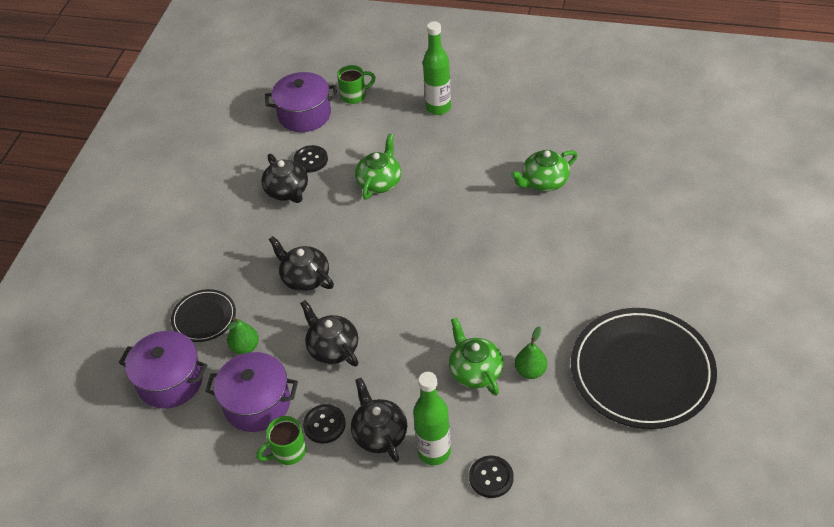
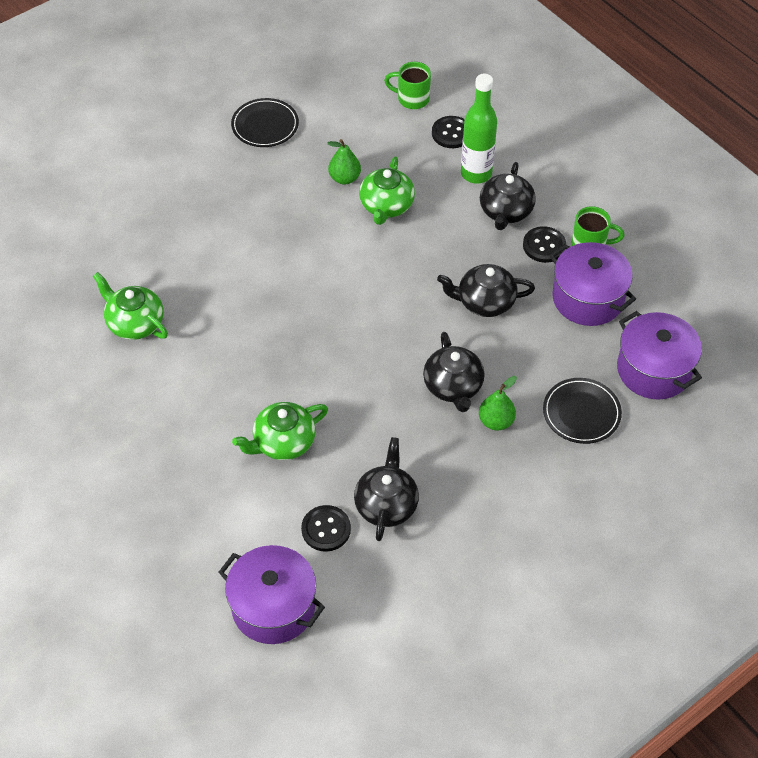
camera: 145 degrees left, 5 degrees up
green pear [227,317,259,354] -> green pear moved to [479,376,517,430]
black teapot [300,300,358,366] -> black teapot turned 90 degrees clockwise [437,264,535,317]
green mug [337,65,376,104] -> green mug moved to [384,62,431,109]
green bottle [423,21,451,115] -> none
green teapot [511,150,578,191] -> green teapot turned 150 degrees counterclockwise [93,272,168,340]
black plate [571,308,717,429] -> black plate [231,98,299,147], size x0.49

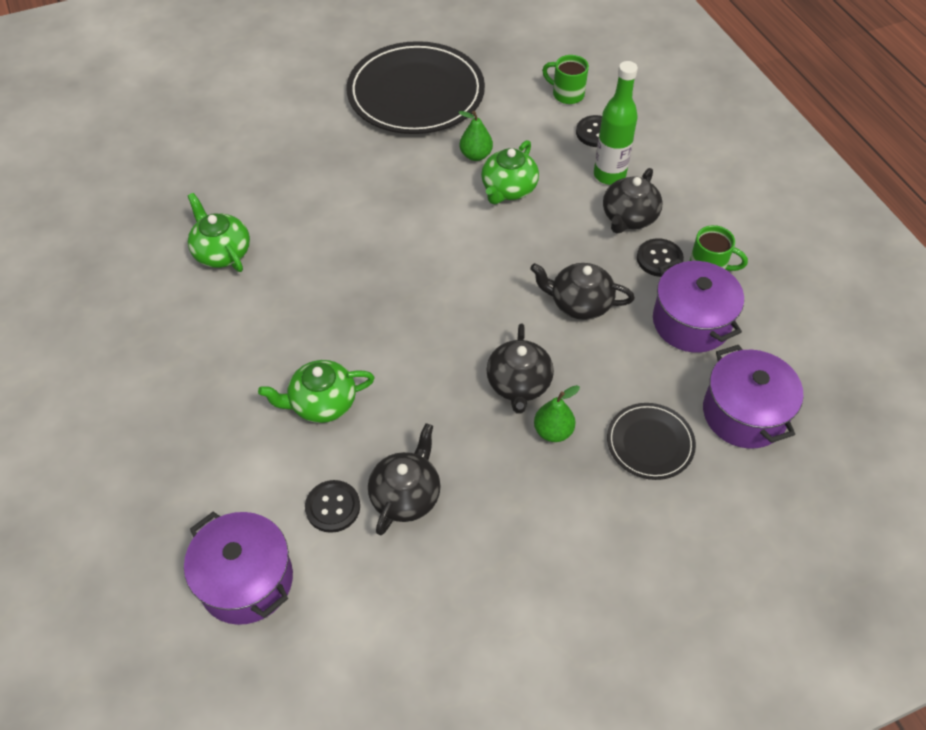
camera: 15 degrees right, 0 degrees up
black plate [231,98,299,147] -> black plate [346,41,485,134], size x2.05

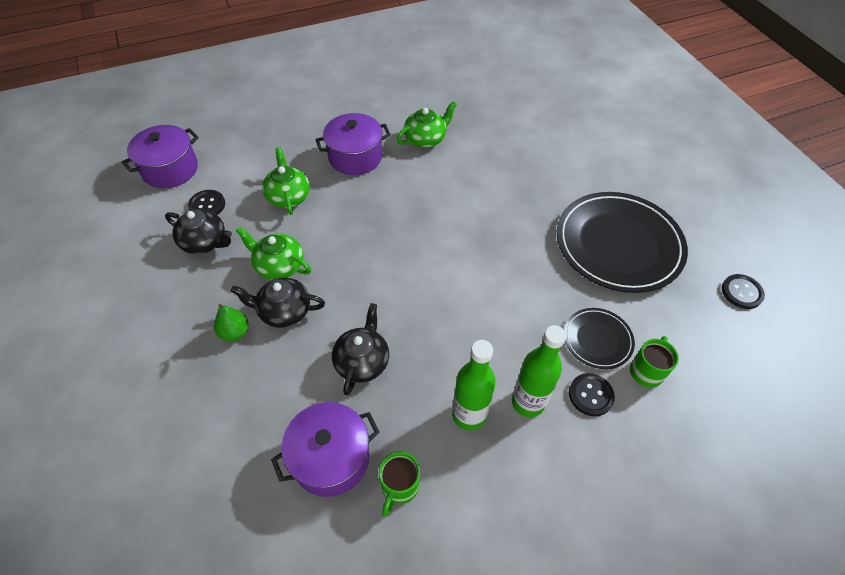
camera: 90 degrees right, 0 degrees up
green pear [458,111,493,161] -> none
green teapot [481,140,539,204] -> green teapot moved to [236,227,311,280]
black teapot [603,168,663,234] -> green bottle [452,340,496,431]
black plate [607,403,696,480] -> black plate moved to [564,308,635,369]
black button [637,238,684,277] -> black button moved to [722,274,765,309]
purple pot [703,345,803,449] -> purple pot moved to [315,113,391,175]

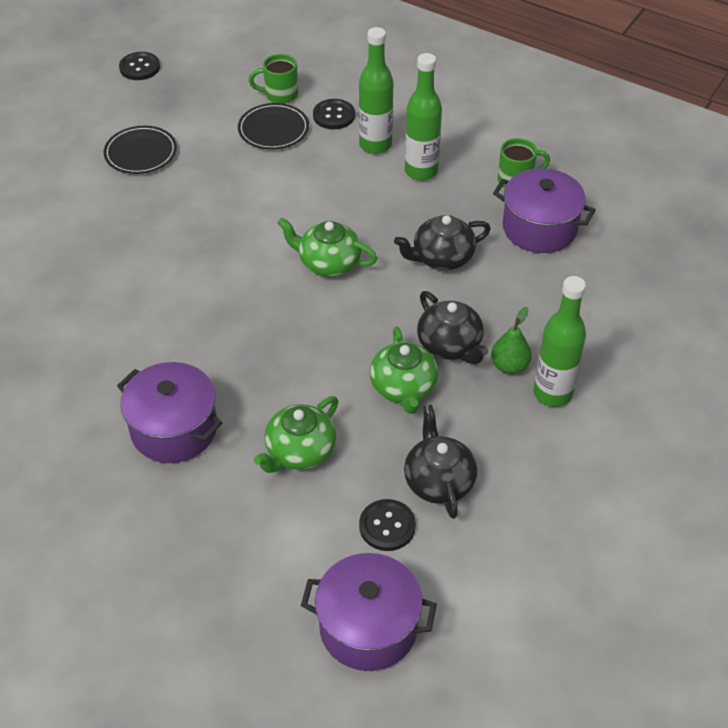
camera: 125 degrees left, 5 degrees down
green teapot [396,101,457,148] -> green teapot moved to [277,218,377,277]
black plate [557,192,688,293] -> black plate [104,126,177,174], size x0.49
none -> green bottle [534,276,586,407]

